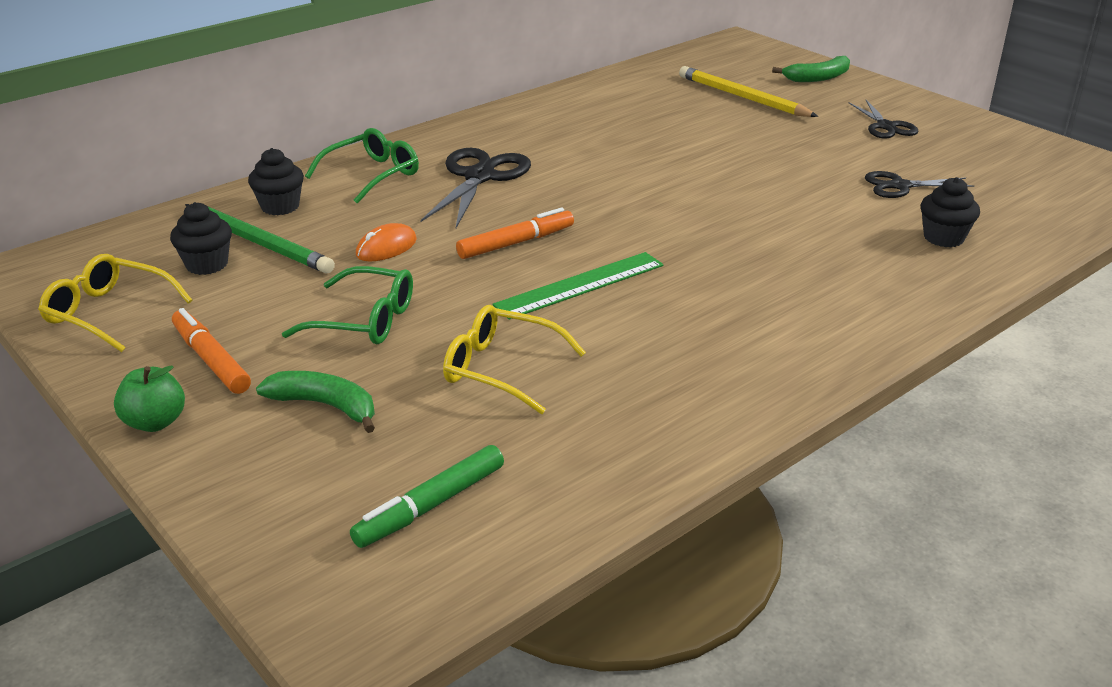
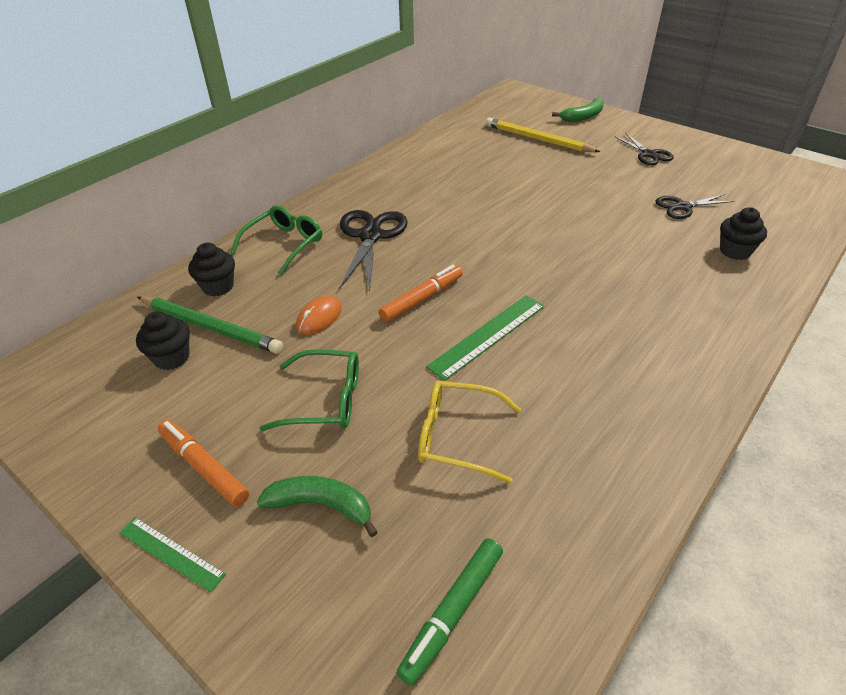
camera: 10 degrees left, 10 degrees up
yellow glasses [38,254,193,352] -> none
green apple [114,365,185,432] -> green ruler [119,517,226,592]

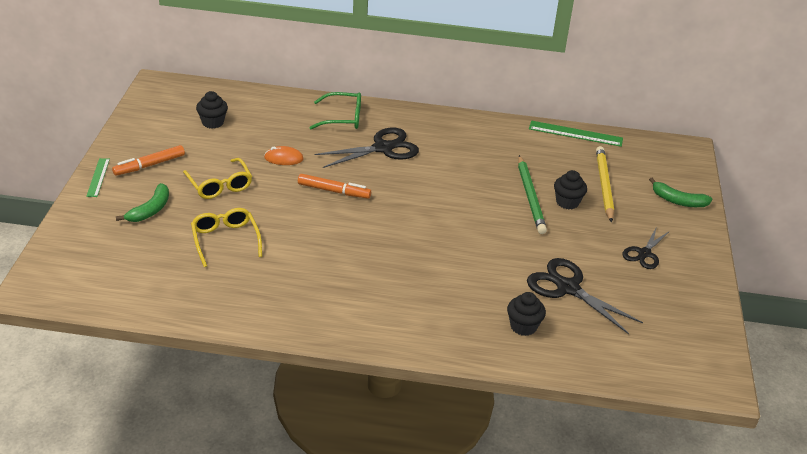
camera: 55 degrees right, 5 degrees down
green pencil [137,296,283,354] -> green pencil moved to [518,155,547,234]
orange marker [158,420,249,507] -> orange marker turned 135 degrees counterclockwise [112,145,185,176]
black cupcake [188,243,235,296] -> black cupcake moved to [554,170,587,209]
green banana [257,476,378,537] -> green banana turned 45 degrees clockwise [116,183,169,222]
green glasses [260,349,359,431] -> yellow glasses [183,158,252,199]
green marker [397,538,503,686] -> none
green ruler [426,295,545,381] -> green ruler moved to [529,121,623,147]
black scissors [655,194,735,219] -> black scissors [527,258,643,334], size x1.63

